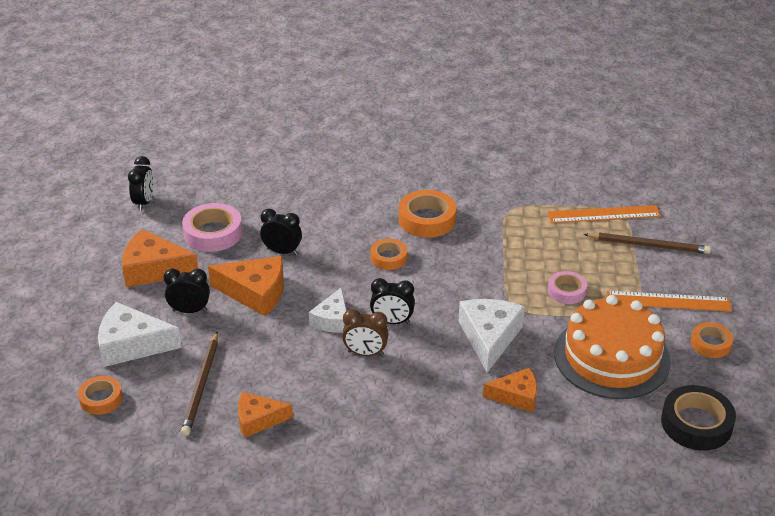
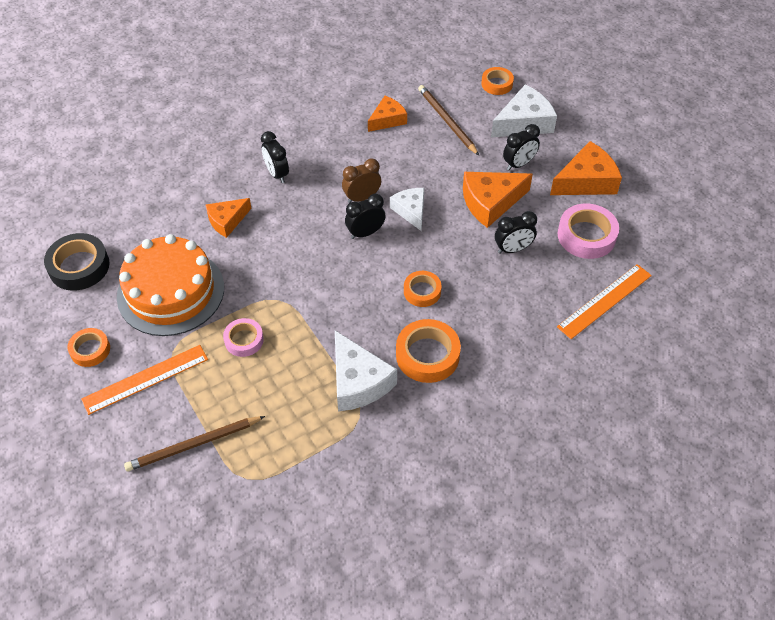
camera: 145 degrees right, 15 degrees up
black clock [128,156,154,211] -> black clock moved to [261,131,289,183]
white cheese [458,299,525,373] -> white cheese moved to [335,330,397,411]
orange ruler [547,205,661,223] -> orange ruler moved to [557,264,652,339]

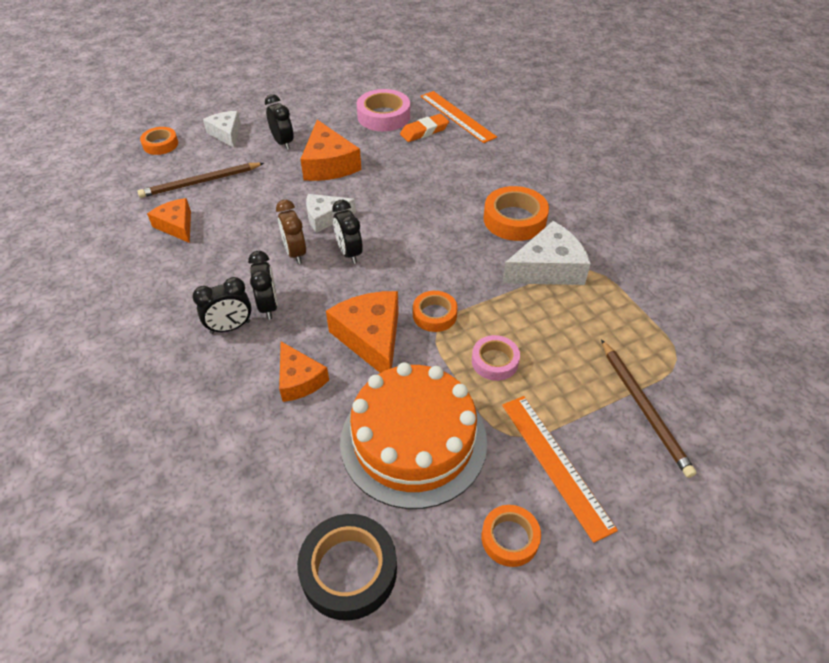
camera: 85 degrees left, 5 degrees down
orange tape [404,271,442,307] -> orange tape moved to [413,291,458,332]
white cheese [491,84,557,137] -> white cheese [203,111,241,148], size x0.64
black clock [495,211,537,254] -> black clock moved to [248,251,278,320]
orange cheese [550,141,622,195] -> orange cheese moved to [326,291,399,373]
none -> orange eraser [400,114,449,142]

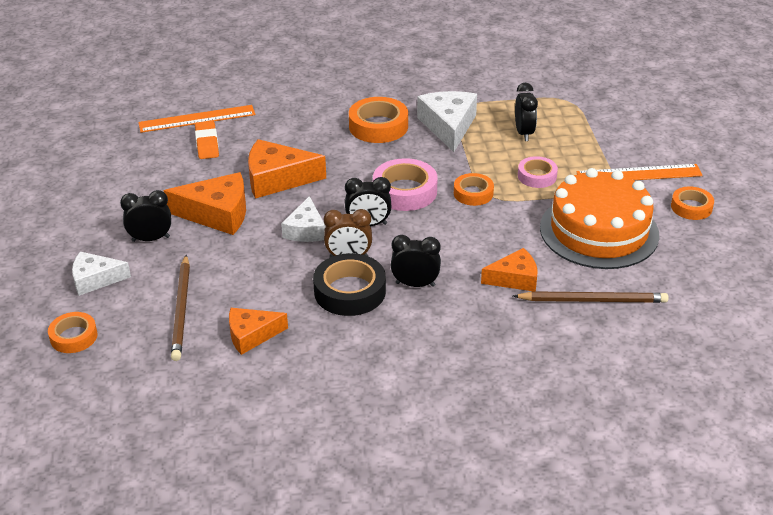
camera: 70 degrees left, 10 degrees down
black clock [192,277,252,334] -> black clock moved to [515,83,538,141]
black tape [297,514,397,621] -> black tape moved to [313,253,386,316]
orange cheese [326,291,399,373] -> orange cheese moved to [248,139,326,199]
pink tape [357,89,410,132] -> pink tape moved to [373,158,438,211]
brown pencil [601,339,697,478] -> brown pencil moved to [513,291,669,303]

